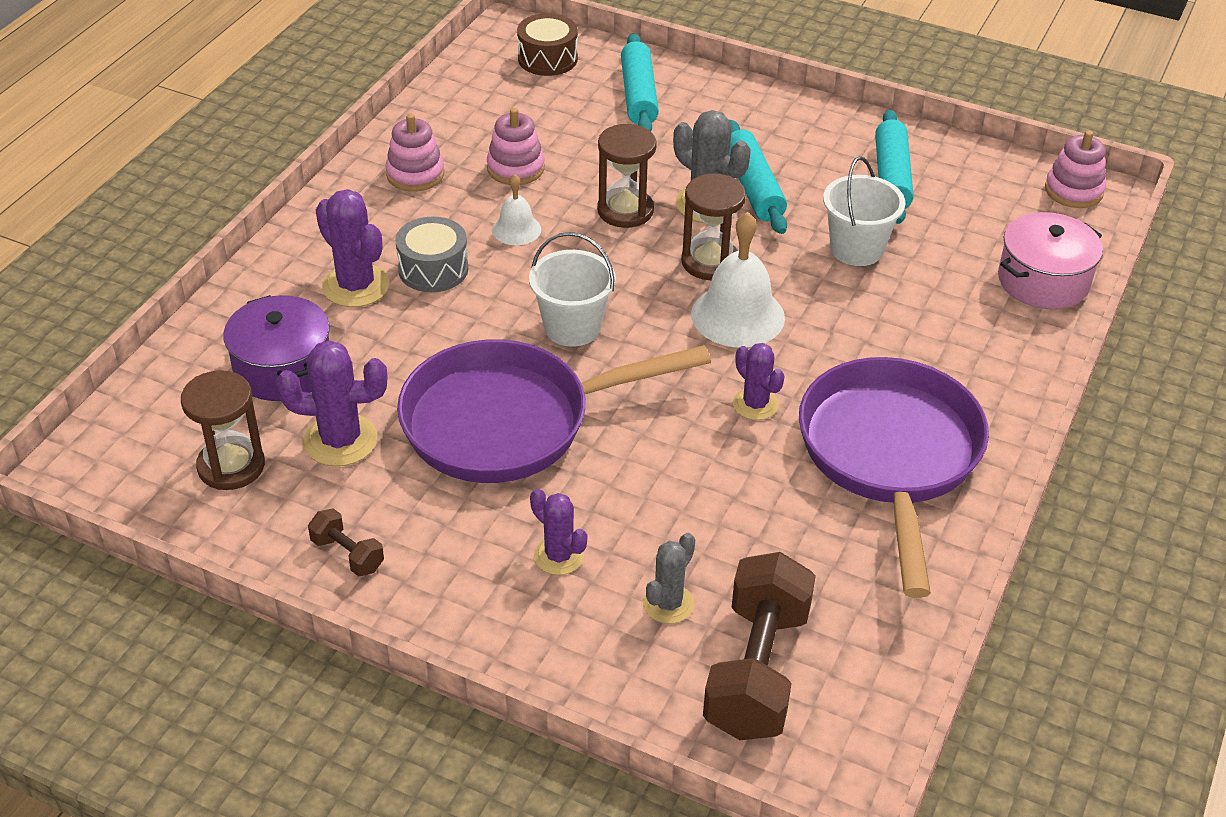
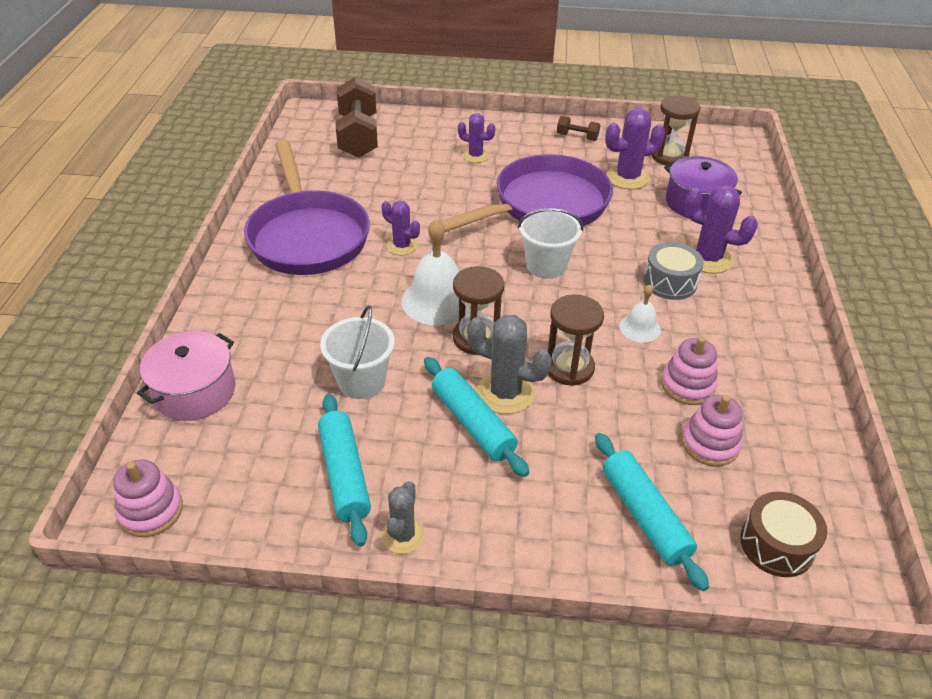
camera: 160 degrees right, 0 degrees up
pink stacking toy [385,114,444,191] -> pink stacking toy moved to [681,395,743,467]
grey cactus [643,533,695,624] -> grey cactus moved to [382,481,425,554]

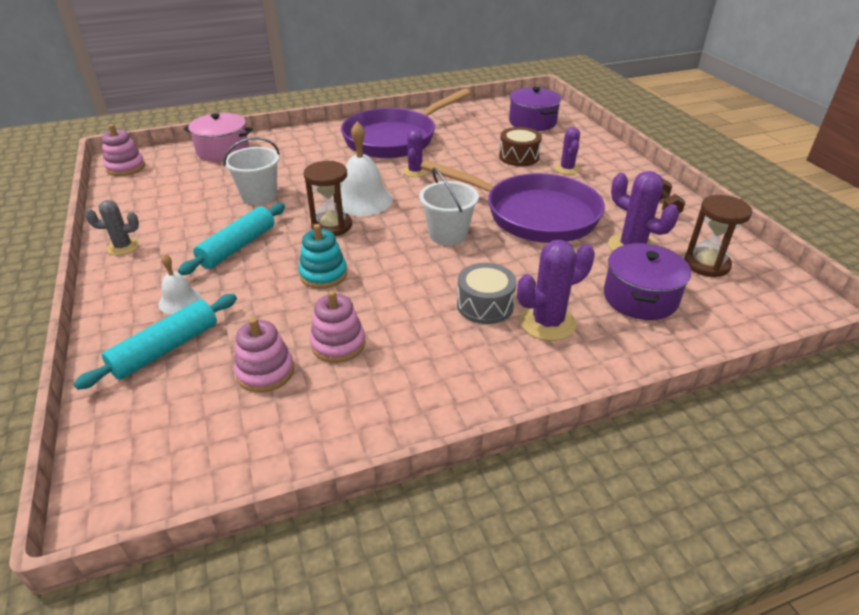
camera: 65 degrees right, 5 degrees down
turquoise rolling pin [318,394,371,547] -> none
brown dumbbell [336,77,378,158] -> purple pot [509,87,561,131]
grey cactus [467,315,552,414] -> none
brown hourglass [548,294,604,386] -> turquoise stacking toy [299,224,347,289]
white bell [619,284,661,342] -> white bell moved to [159,254,201,314]
purple cactus [684,185,758,274] -> purple cactus turned 60 degrees clockwise [517,240,595,341]
brown drum [740,492,827,577] -> brown drum moved to [499,127,542,166]

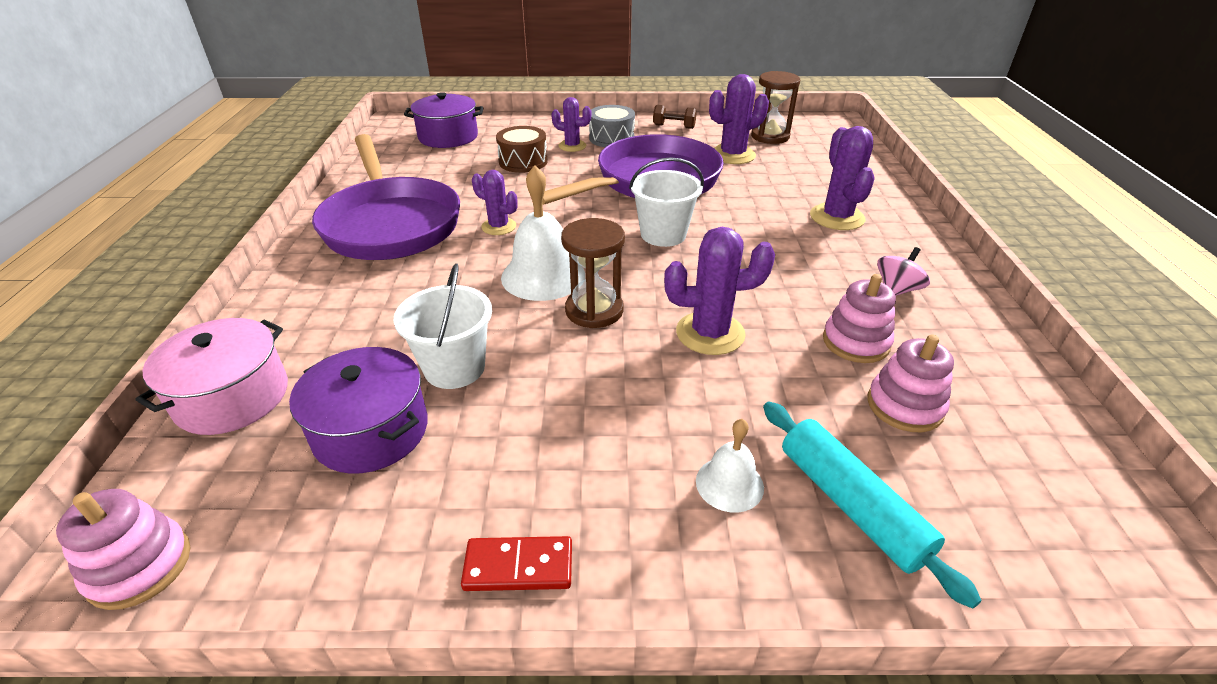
camera: 70 degrees left, 0 degrees up
grey cactus [85,200,139,255] -> red domino [461,536,572,591]
turquoise rolling pin [178,203,285,275] -> none
turquoise stacking toy [299,224,347,289] -> purple cactus [664,227,775,355]
grey drum [457,263,517,324] -> grey drum moved to [589,105,635,147]
purple pot [604,243,691,320] -> purple pot moved to [289,347,428,474]
none -> pink spinning top [877,247,930,296]

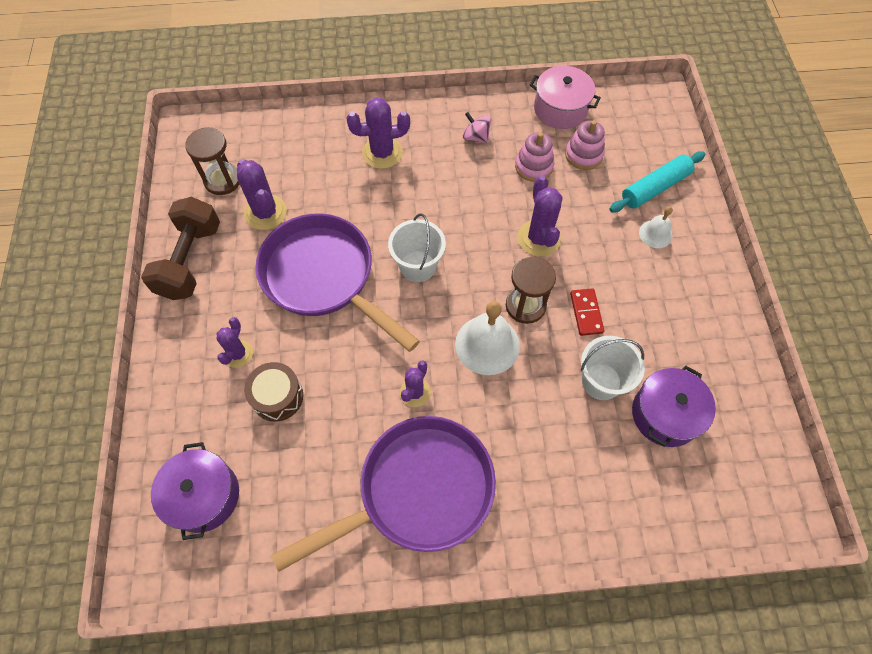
camera: 95 degrees left, 25 degrees up
pink stacking toy [56,489,190,610] -> none
pink pot [136,318,288,435] -> pink pot moved to [530,66,601,129]
red domino [461,536,572,591] -> red domino moved to [570,288,604,336]
grey drum [589,105,635,147] -> none
brown dumbbell [653,105,697,129] -> brown dumbbell [141,197,220,300], size x2.17

